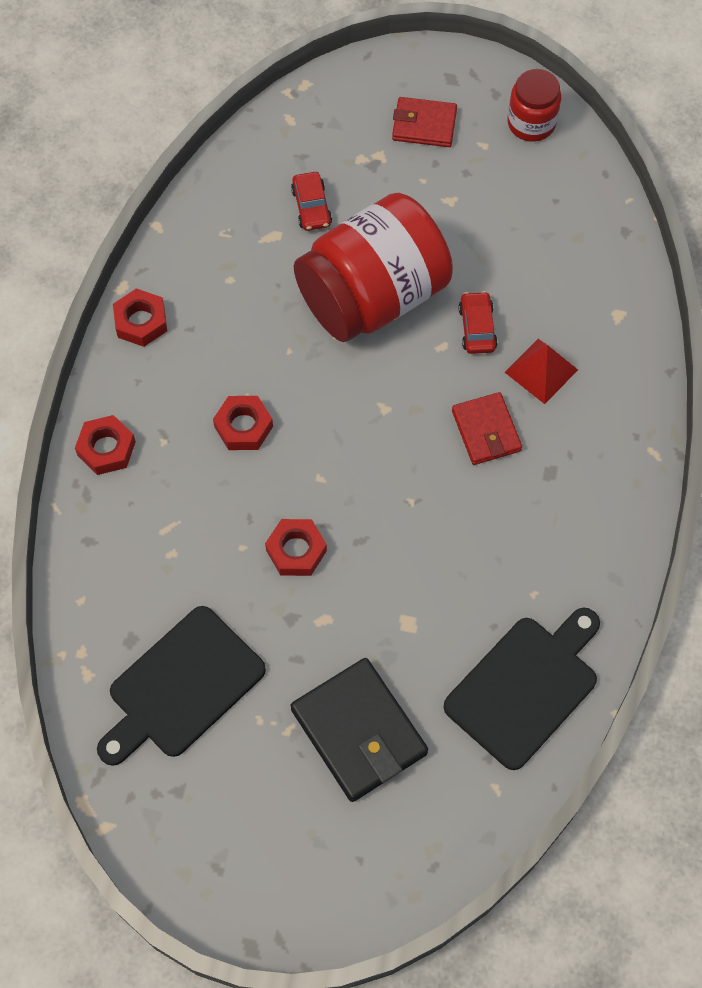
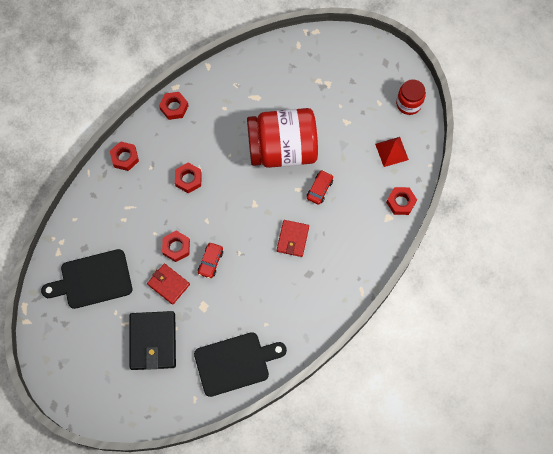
camera: 30 degrees right, 5 degrees up
red car [291,172,332,231] -> red car moved to [198,243,223,278]
red wallet [392,97,457,147] -> red wallet moved to [147,264,190,305]
red pyramid [505,339,578,404] -> red pyramid moved to [375,137,409,167]
none -> red nut [386,187,417,215]

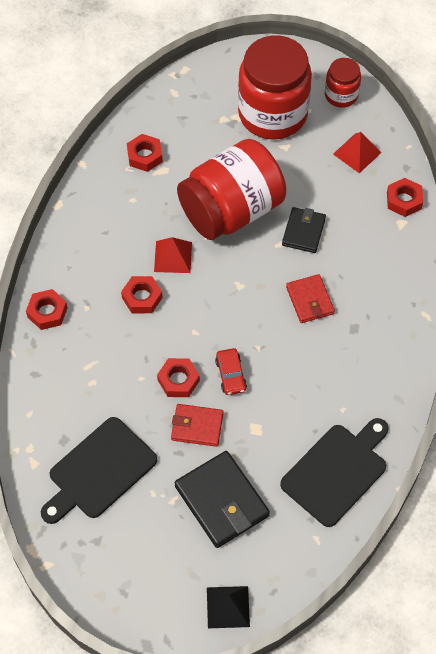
camera: 30 degrees left, 10 degrees down
red nut [159,92,189,120] -> red nut moved to [127,134,163,172]
red car [307,170,333,205] -> black wallet [282,207,326,253]
none -> red pyramid [154,237,192,273]
none -> black pyramid [207,586,250,628]
none -> red jar [238,35,312,140]

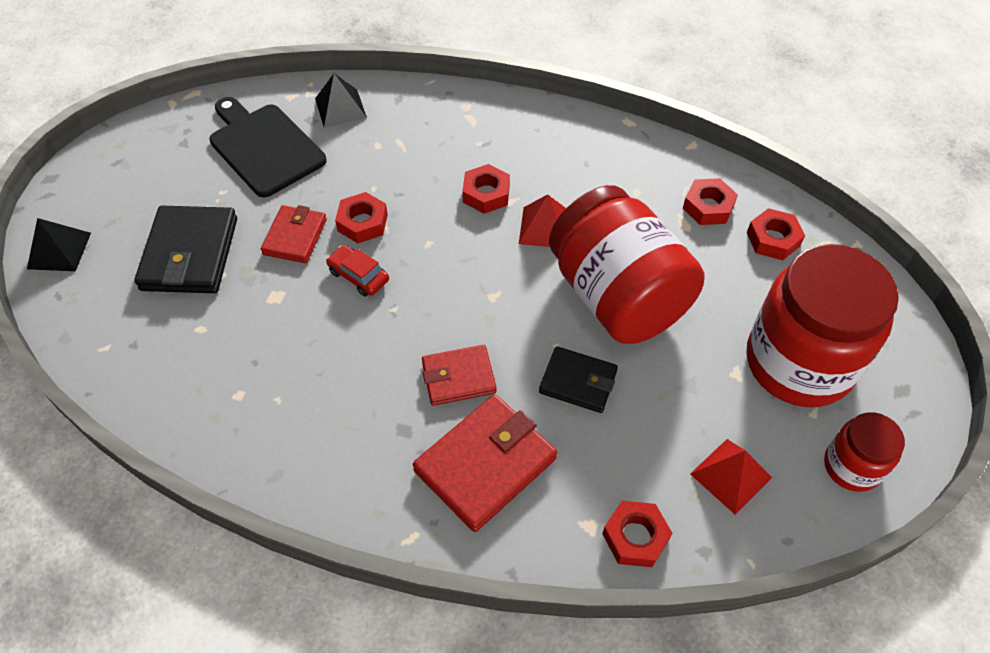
camera: 95 degrees right, 5 degrees down
red nut [26,289,67,330] -> red nut moved to [747,208,805,260]
black wallet [175,451,270,548] -> black wallet turned 60 degrees counterclockwise [134,206,237,293]
red car [215,348,247,395] -> red car turned 45 degrees clockwise [326,245,389,297]
black cutting board [280,418,389,527] -> none
none -> black pyramid [315,73,367,128]
none -> red wallet [413,394,557,532]

